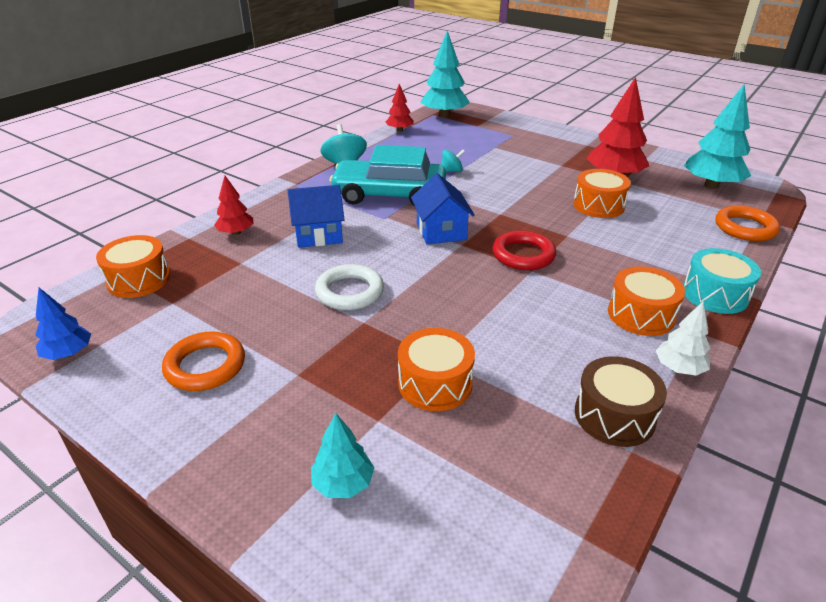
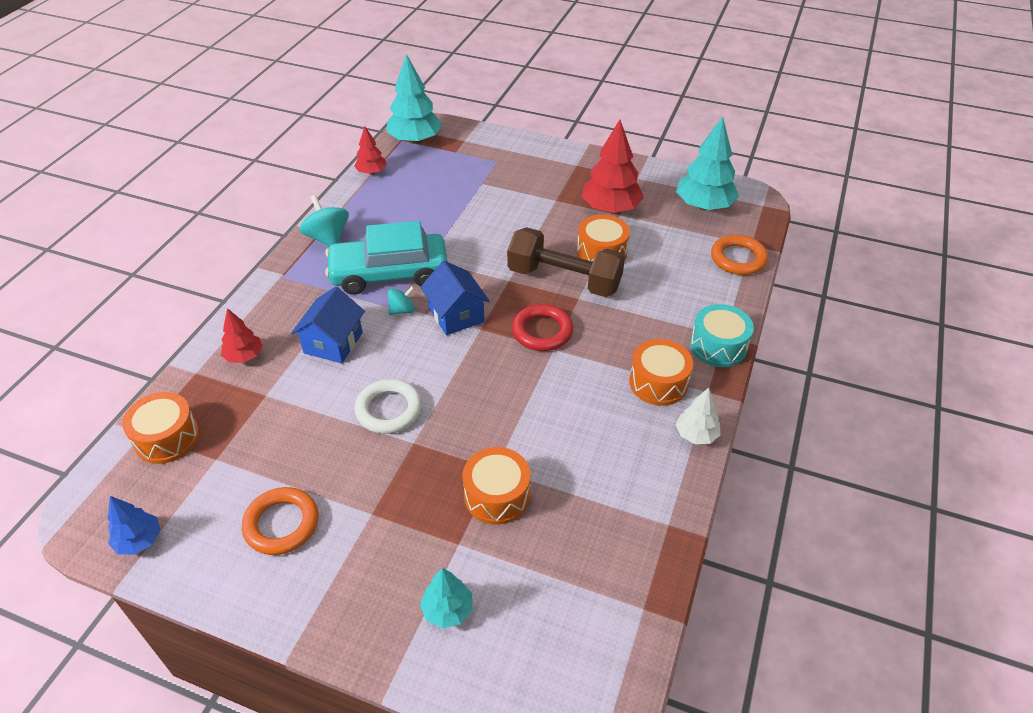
camera: 15 degrees left, 10 degrees up
blue house [288,185,345,248] -> blue house turned 45 degrees counterclockwise [291,286,365,363]
turquoise spinning top [441,150,465,172] -> turquoise spinning top moved to [388,286,415,315]
brown drum [575,356,667,447] -> none
none -> brown dumbbell [507,227,625,297]

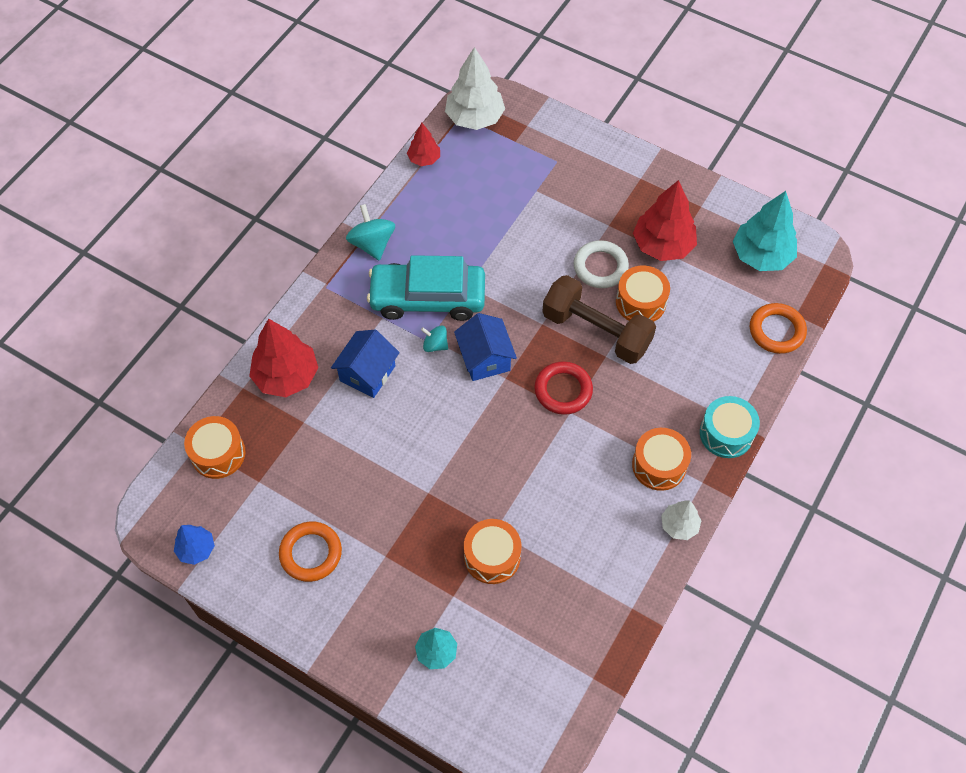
camera: 10 degrees right, 15 degrees up
red tree [221,308,263,363] -> red tree [249,318,318,397], size x1.81
white ring [354,379,422,434] -> white ring moved to [574,240,629,288]
turquoise tree [386,54,442,144] -> white tree [445,47,505,130]
turquoise spinning top [388,286,415,315] -> turquoise spinning top turned 135 degrees counterclockwise [421,325,448,352]

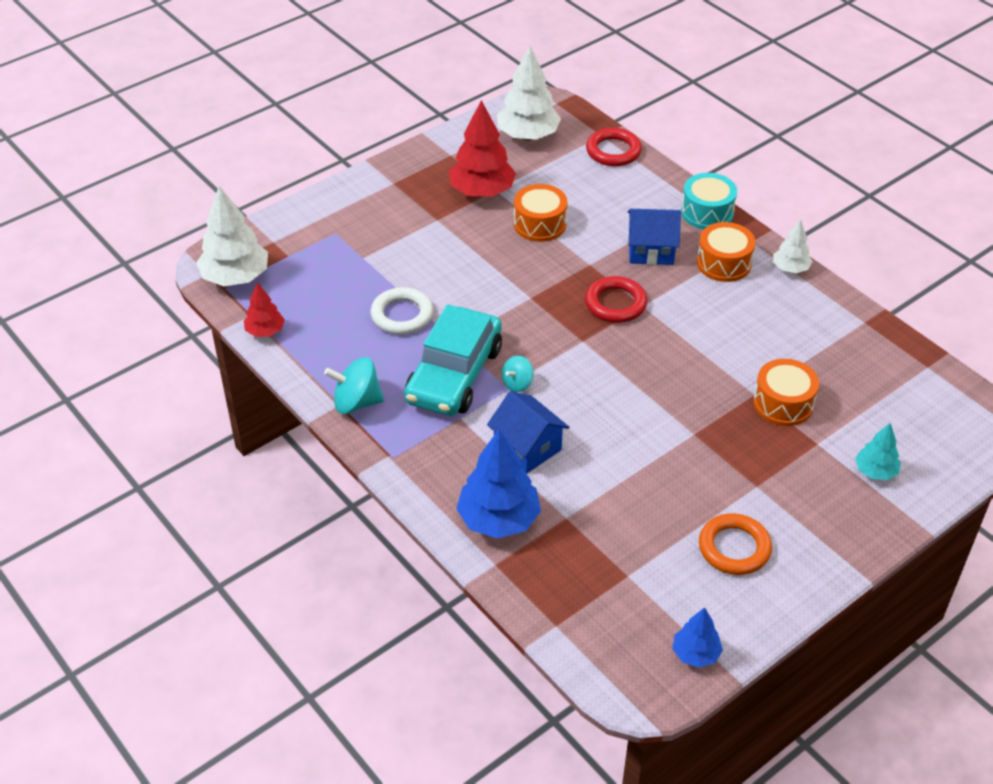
camera: 70 degrees left, 15 degrees down
orange drum [184,416,245,479] -> none
red tree [249,318,318,397] -> blue tree [456,429,541,539]
blue house [454,313,517,381] -> blue house moved to [628,209,681,265]
brown dumbbell [542,275,656,364] -> none
white ring [574,240,629,288] -> white ring moved to [370,287,433,335]
turquoise tree [733,191,797,271] -> white tree [497,46,561,140]
orange ring [750,303,807,354] -> red ring [586,128,642,166]

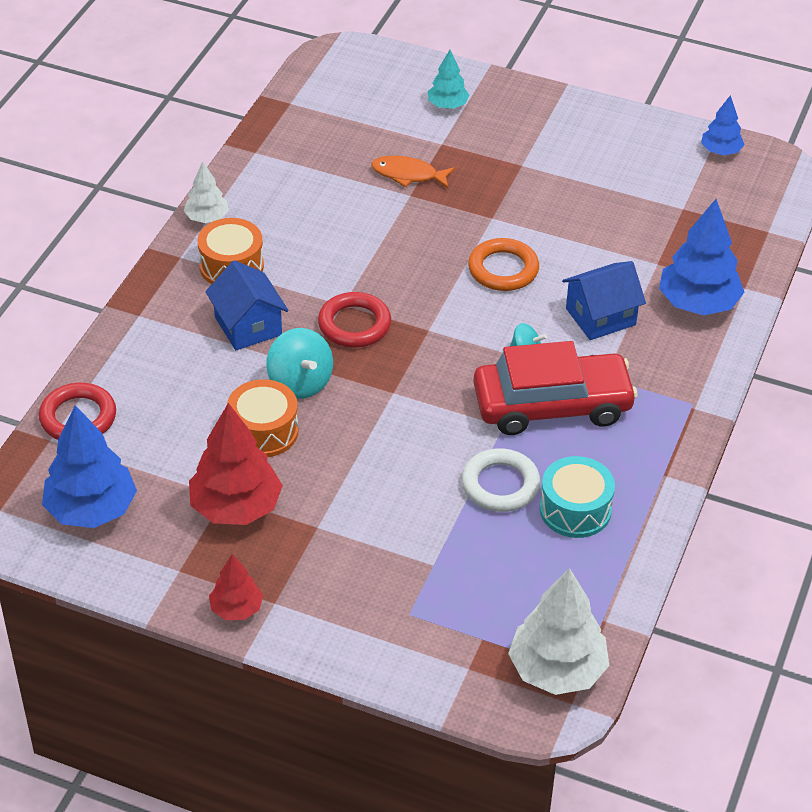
camera: 120 degrees left, 0 degrees up
red tree [244,282,285,337] -> red tree moved to [209,554,263,620]
turquoise spinning top [324,357,384,414] -> turquoise spinning top moved to [267,328,333,399]
turquoise car [404,304,502,416] -> red car [473,341,638,435]
blue house [487,391,569,473] -> blue house turned 45 degrees clockwise [562,261,646,340]
white tree [497,46,561,140] -> blue tree [42,405,137,528]
turquoise drum [681,173,737,229] -> turquoise drum moved to [540,456,615,538]
orange ring [699,513,772,575] -> orange ring moved to [468,238,539,291]
orange drum [753,359,819,426] -> orange fish [371,156,455,188]

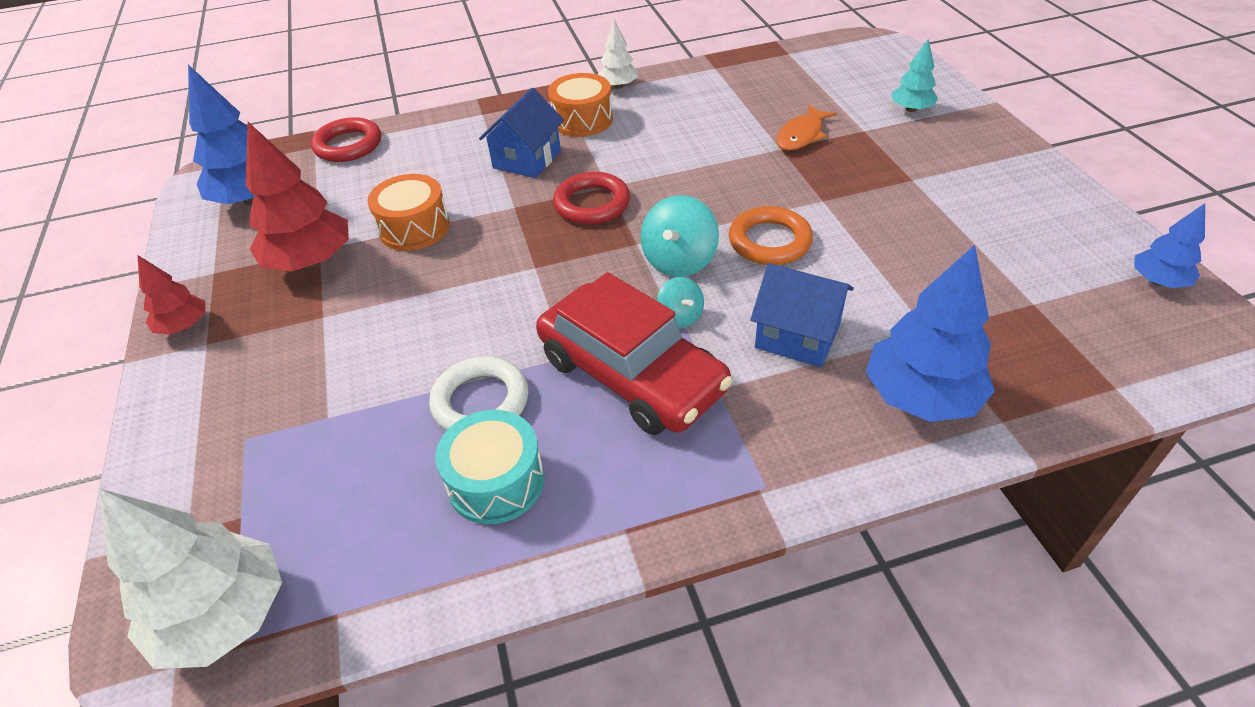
camera: 55 degrees right, 0 degrees up
turquoise spinning top [267,328,333,399] -> turquoise spinning top moved to [641,195,719,277]
orange fish [371,156,455,188] -> orange fish turned 120 degrees counterclockwise [776,105,837,151]

